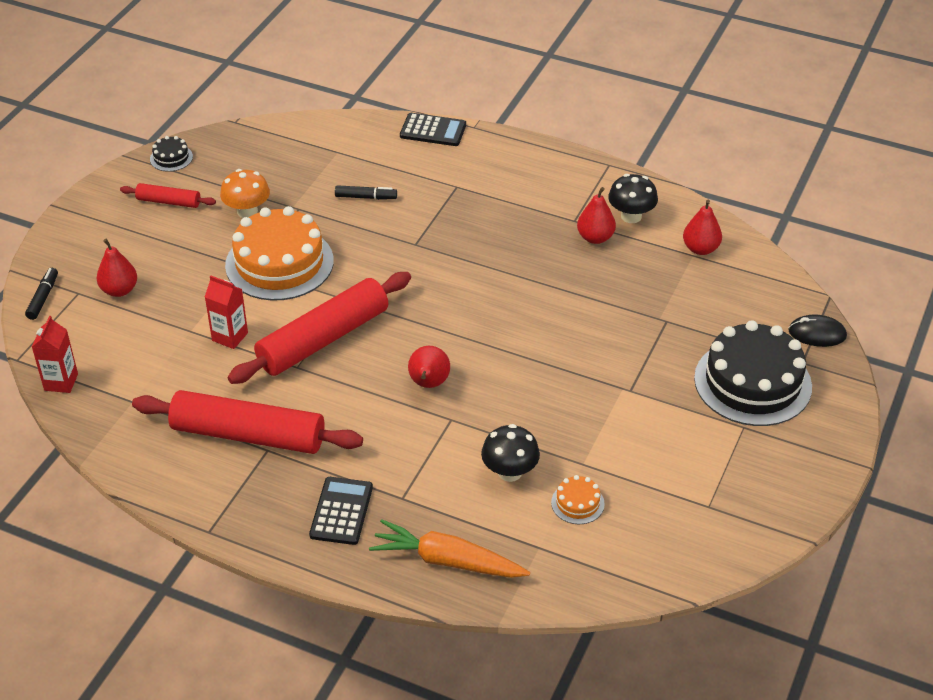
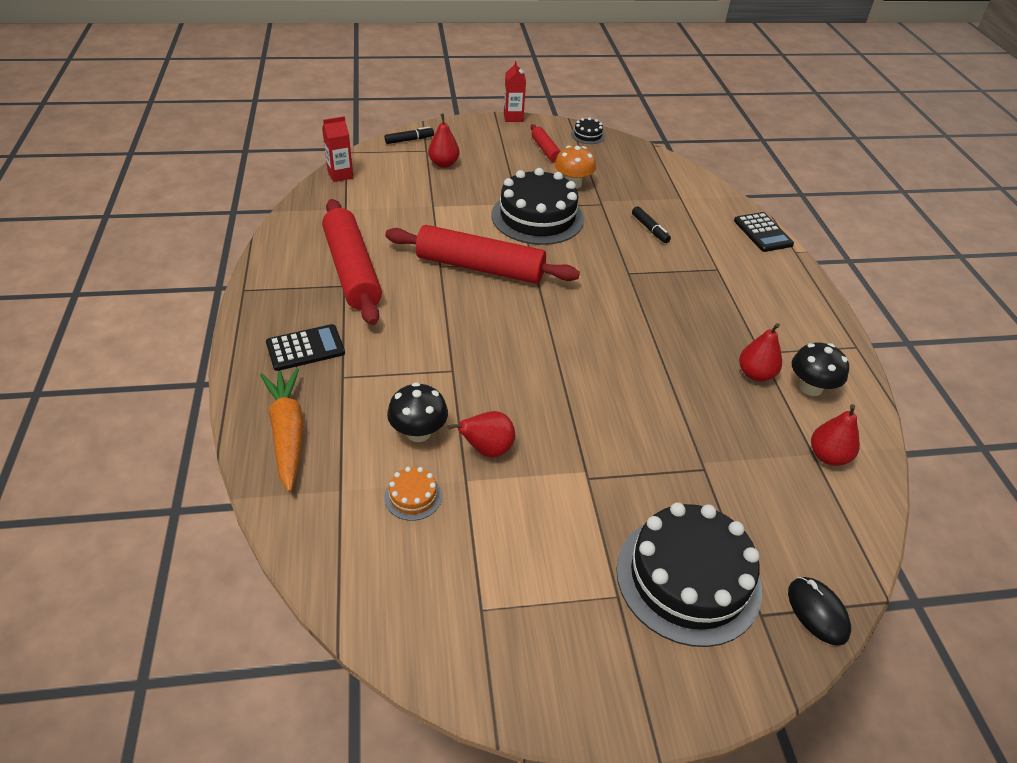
camera: 55 degrees right, 0 degrees up
red carton [205,275,248,349] -> red carton moved to [504,61,526,122]
orange cake [225,206,334,301] -> black cake [492,168,584,245]
red pear [408,346,450,388] -> red pear moved to [447,411,515,458]

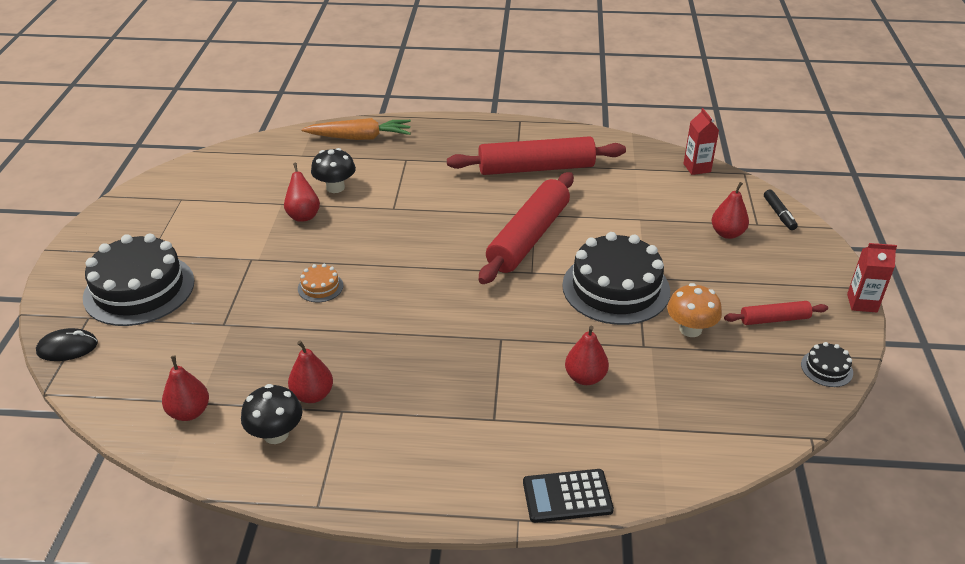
camera: 105 degrees right, 5 degrees down
black calculator [266,324,345,371] -> none
orange cake [384,467,442,521] -> orange cake moved to [298,264,343,302]
black marker [632,206,671,243] -> red pear [565,326,609,385]

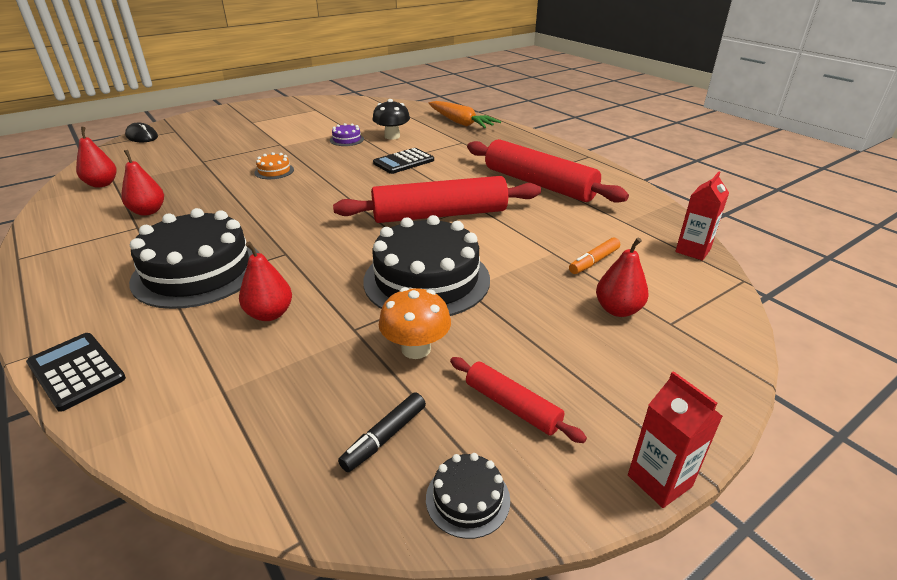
camera: 50 degrees right, 5 degrees down
black cake [83,233,195,326] -> black cake moved to [129,208,259,309]
black mushroom [241,384,302,444] -> none
red pear [284,163,320,222] -> purple cake [330,123,364,146]
black marker [764,190,798,230] -> black marker moved to [338,393,426,472]
none -> black calculator [373,148,434,174]
none -> orange marker [569,237,620,274]

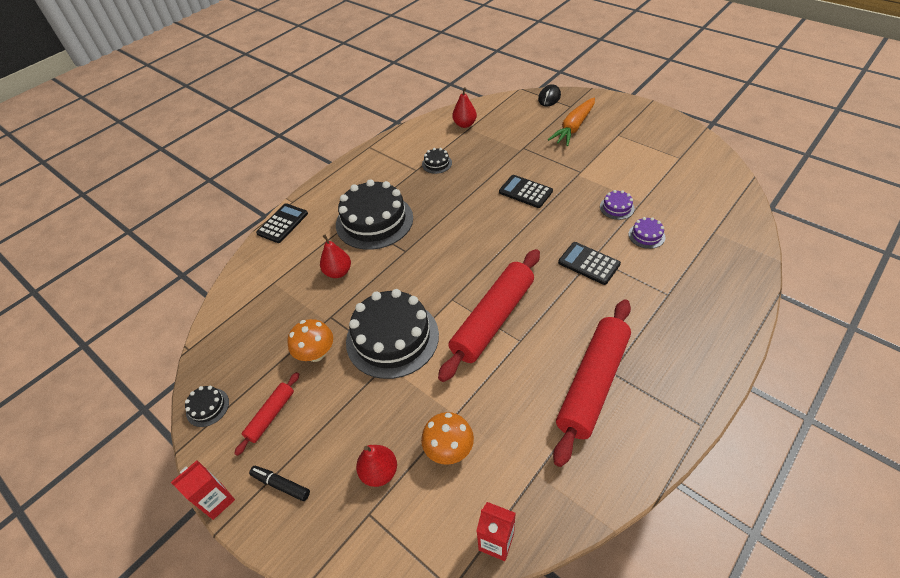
camera: 80 degrees right, 15 degrees up
red pear [121,150,164,216] -> black cake [422,148,452,174]
orange cake [254,152,294,179] -> black calculator [499,175,553,208]
red rolling pin [333,176,541,223] -> red rolling pin turned 60 degrees clockwise [438,249,540,382]
black marker [338,393,426,472] -> black marker moved to [249,466,310,501]
black mushroom [372,99,410,140] -> purple cake [628,217,665,249]
orange carrot [429,101,501,128] -> orange carrot moved to [548,97,595,146]
orange marker [569,237,620,274] -> orange mushroom [421,412,474,465]

